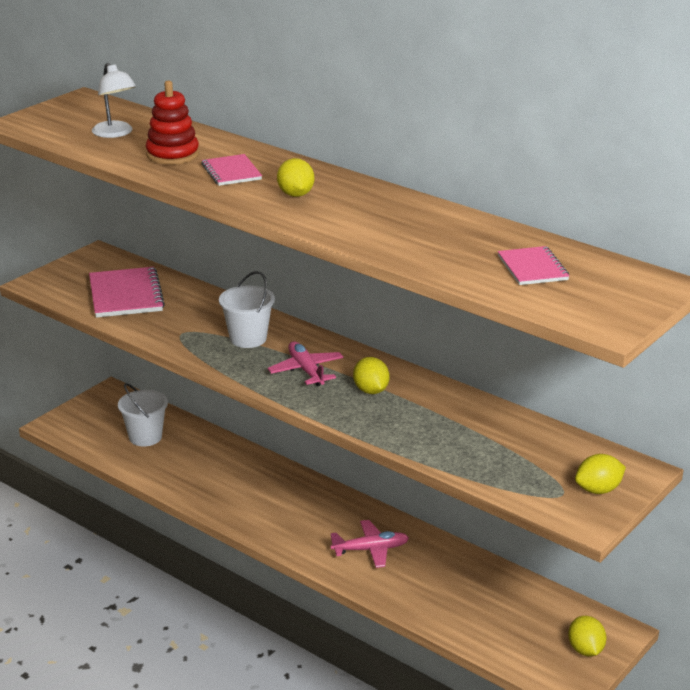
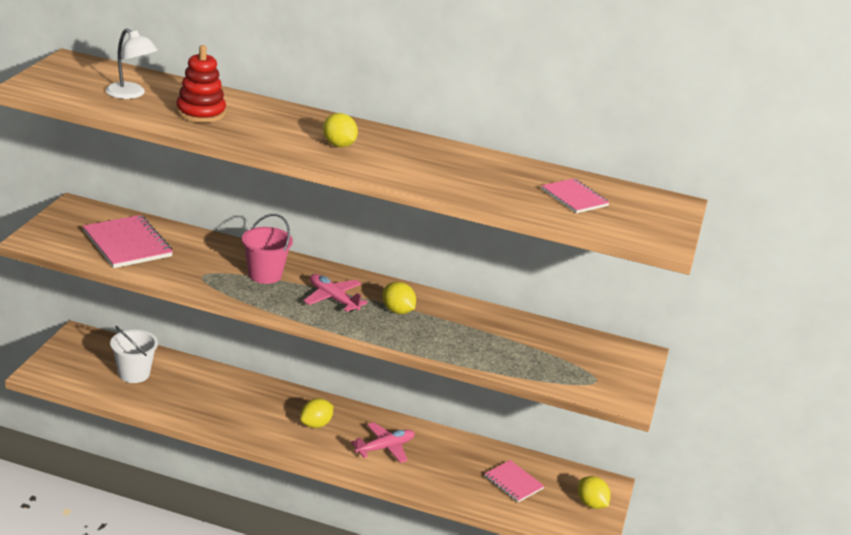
camera: 25 degrees left, 0 degrees up
pink notebook [201,154,262,186] -> pink notebook moved to [484,460,544,502]
white bucket [219,271,275,348] -> pink bucket [242,214,293,284]
yellow lemon [575,454,626,494] -> yellow lemon moved to [300,398,334,428]

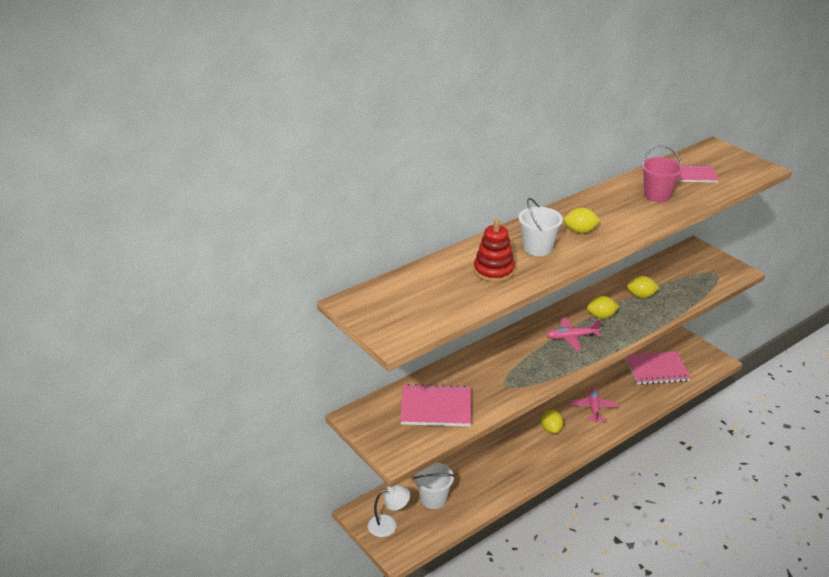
camera: 50 degrees left, 5 degrees up
white lamp [106,28,158,99] -> white lamp moved to [368,485,410,537]
pink bucket [242,214,293,284] -> pink bucket moved to [642,145,683,202]
pink notebook [484,460,544,502] -> pink notebook [625,351,691,385], size x1.65
yellow lemon [578,476,611,509] -> yellow lemon moved to [627,276,660,298]
none -> white bucket [519,198,563,256]

